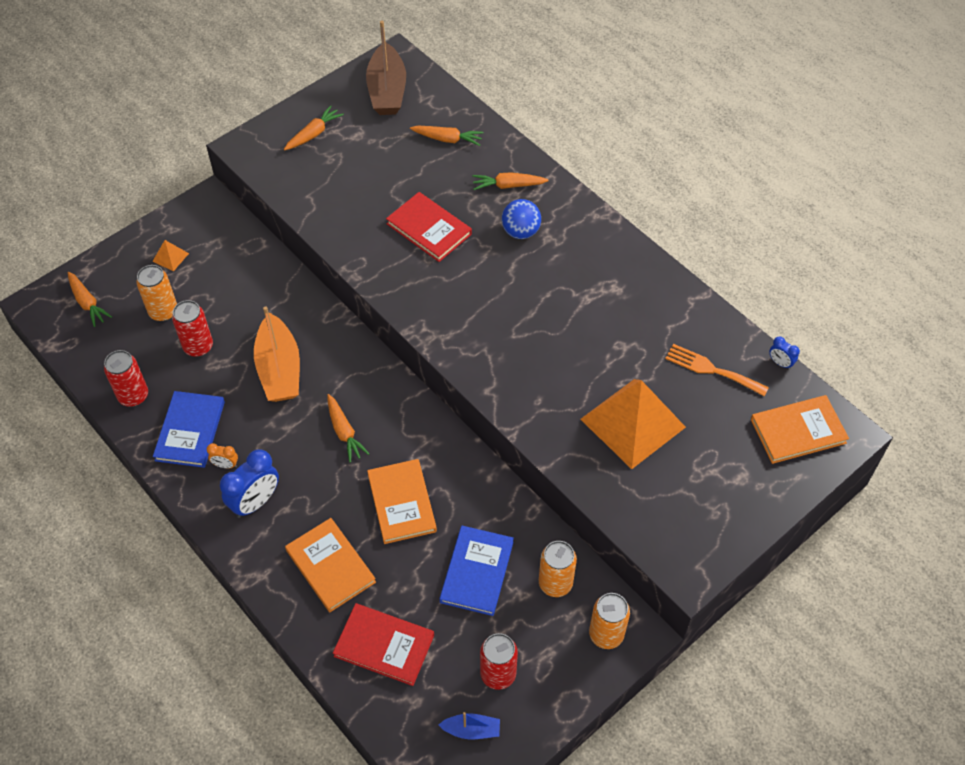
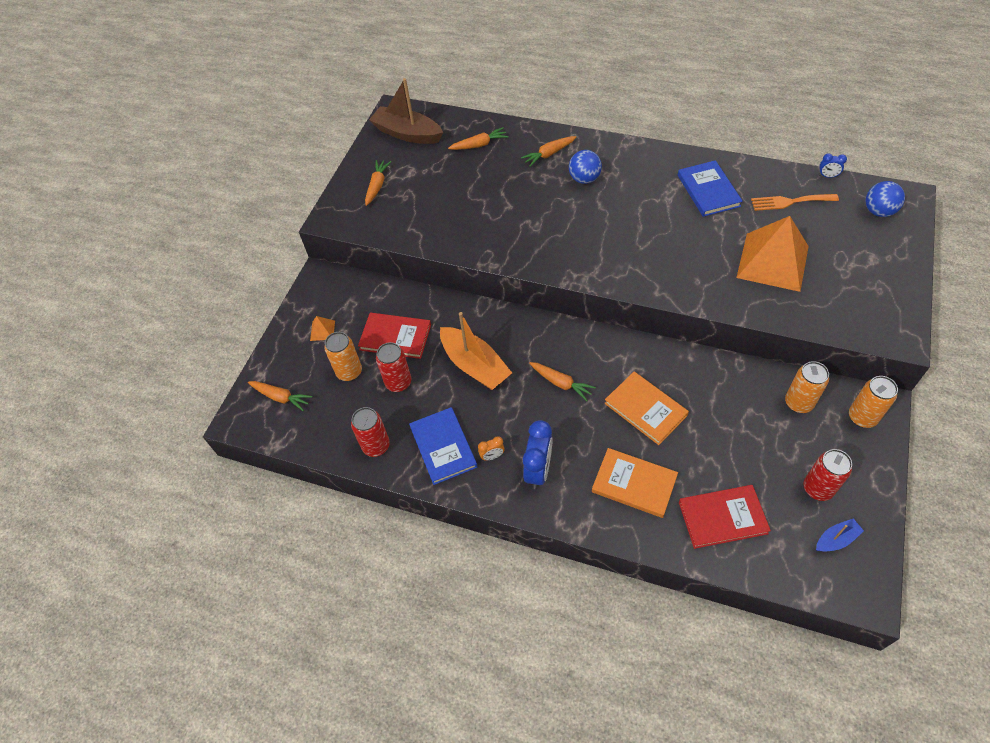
camera: 25 degrees left, 0 degrees up
brown boat [366,21,406,115] -> brown boat turned 150 degrees clockwise [369,78,443,144]
red book [386,192,472,262] -> red book moved to [358,313,431,359]
blue book [439,526,514,616] -> blue book moved to [678,160,743,217]
orange book [751,395,849,464] -> blue ball [866,181,905,217]

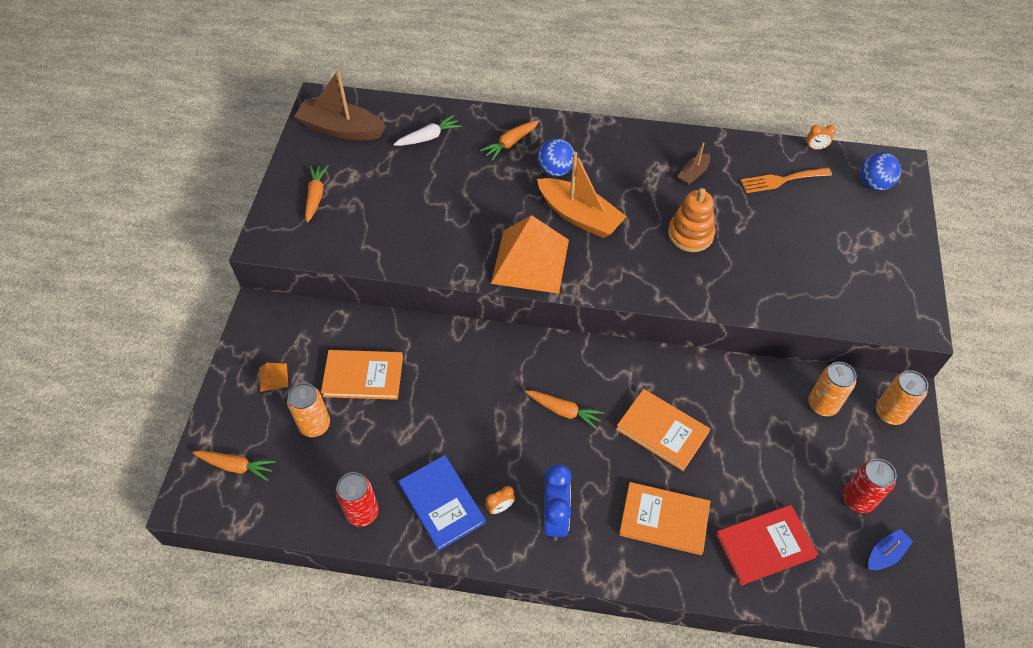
camera: 15 degrees left, 0 degrees up
red book [358,313,431,359] -> orange book [321,350,403,400]
red can [376,342,411,392] -> none
orange boat [440,312,512,390] -> orange boat moved to [537,152,627,238]
orange carrot [448,127,509,150] -> white carrot [393,115,462,146]
blue book [678,160,743,217] -> brown boat [677,142,710,185]
orange pyramid [736,216,809,292] -> orange pyramid moved to [491,215,569,294]
blue clock [819,153,847,178] -> orange clock [806,125,836,150]
none -> orange stacking toy [668,188,716,252]

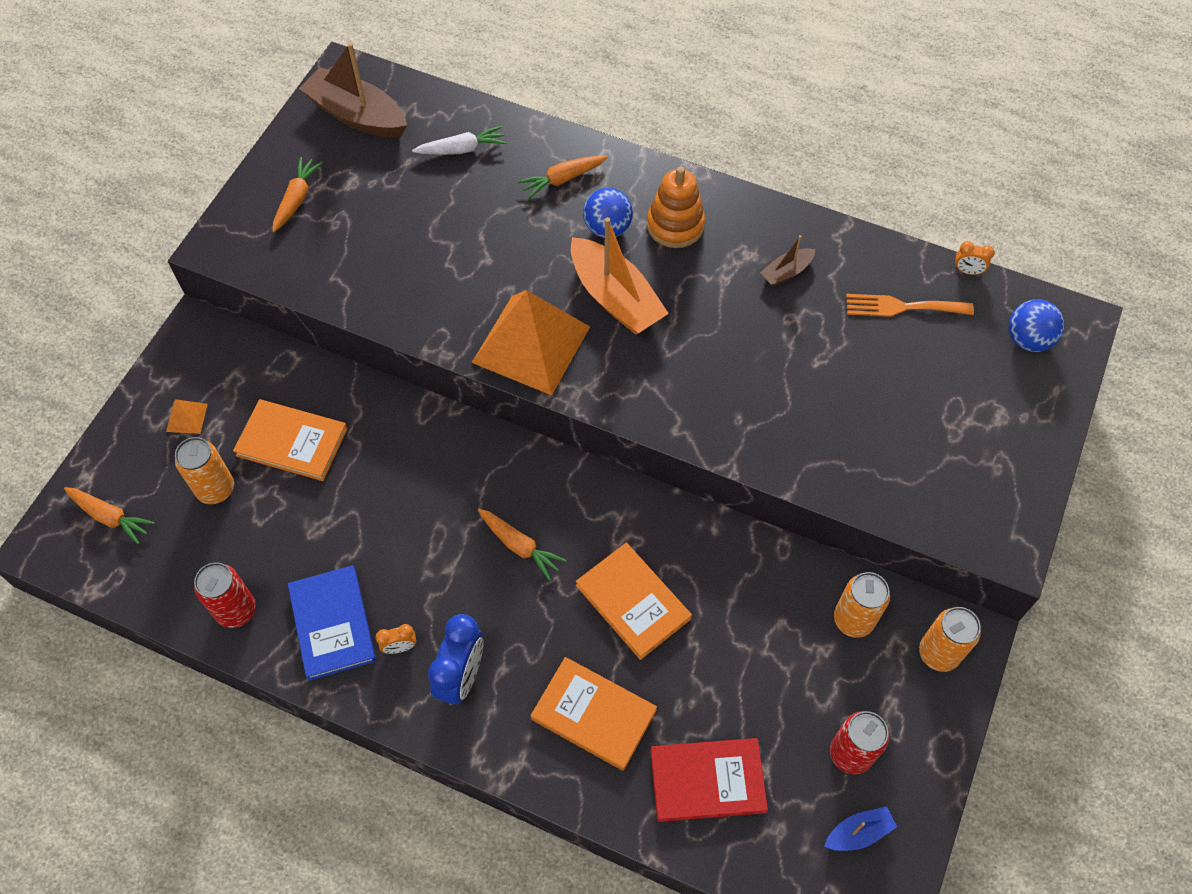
camera: 15 degrees right, 5 degrees up
orange stacking toy [668,188,716,252] -> orange stacking toy moved to [647,167,705,248]

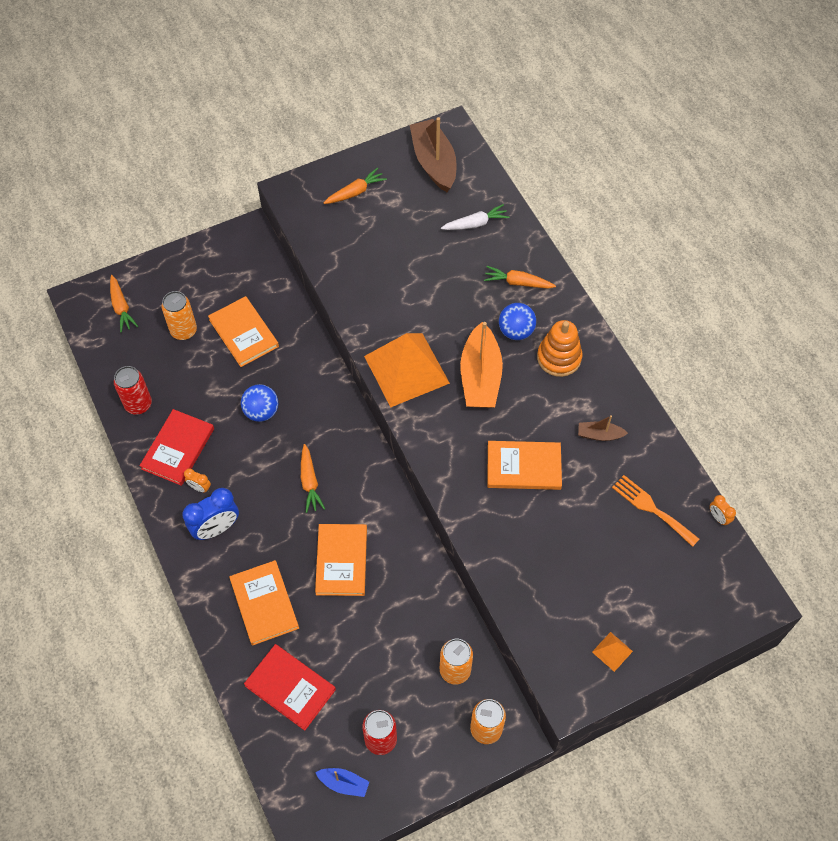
camera: 40 degrees right, 0 degrees up
orange pyramid [166,399,208,434] -> orange pyramid moved to [592,632,633,672]
blue book [288,565,376,681] -> red book [139,409,214,486]
white carrot [412,126,506,155] -> white carrot turned 45 degrees counterclockwise [441,204,510,230]
blue ball [1009,300,1064,352] -> blue ball moved to [241,384,278,422]
none -> orange book [488,441,562,490]

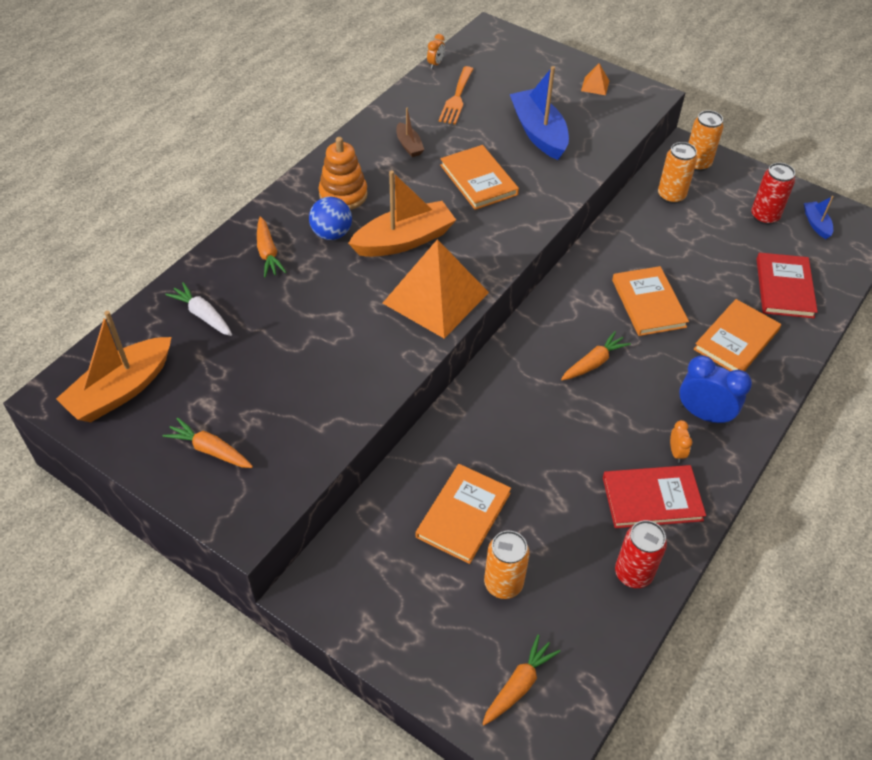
camera: 120 degrees left, 10 degrees down
blue ball [241,384,278,422] -> none
orange book [315,524,367,596] -> orange book turned 75 degrees counterclockwise [612,266,689,336]
brown boat [410,117,457,192] -> orange boat [56,311,171,422]
none -> blue boat [510,66,569,160]

